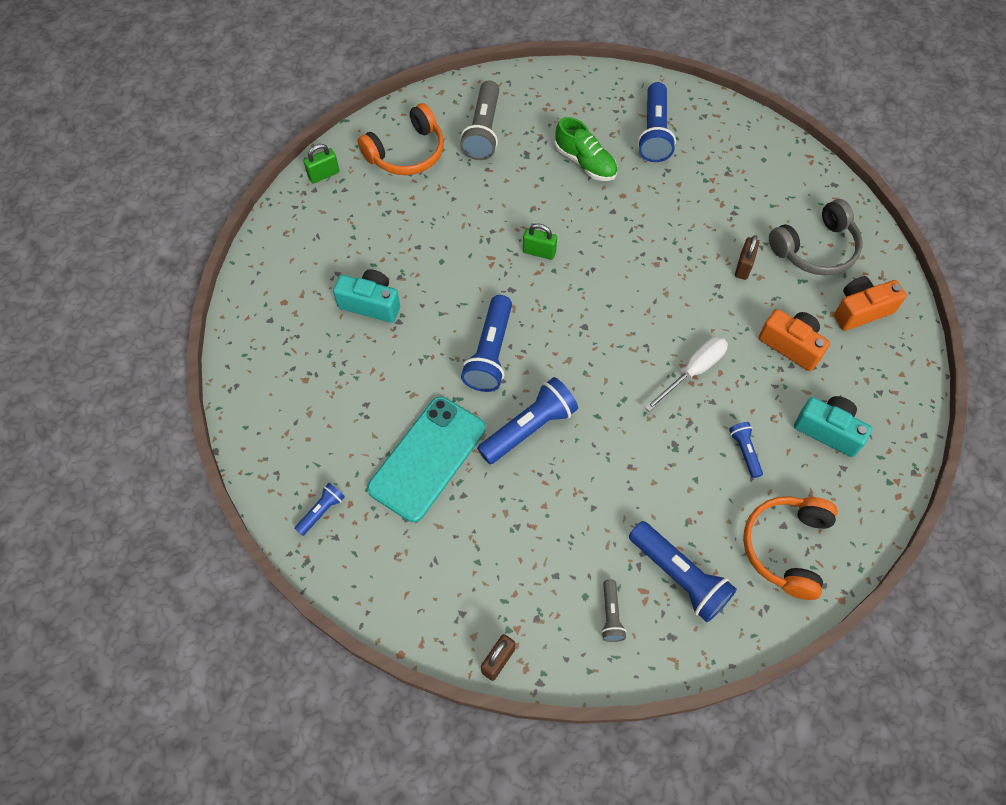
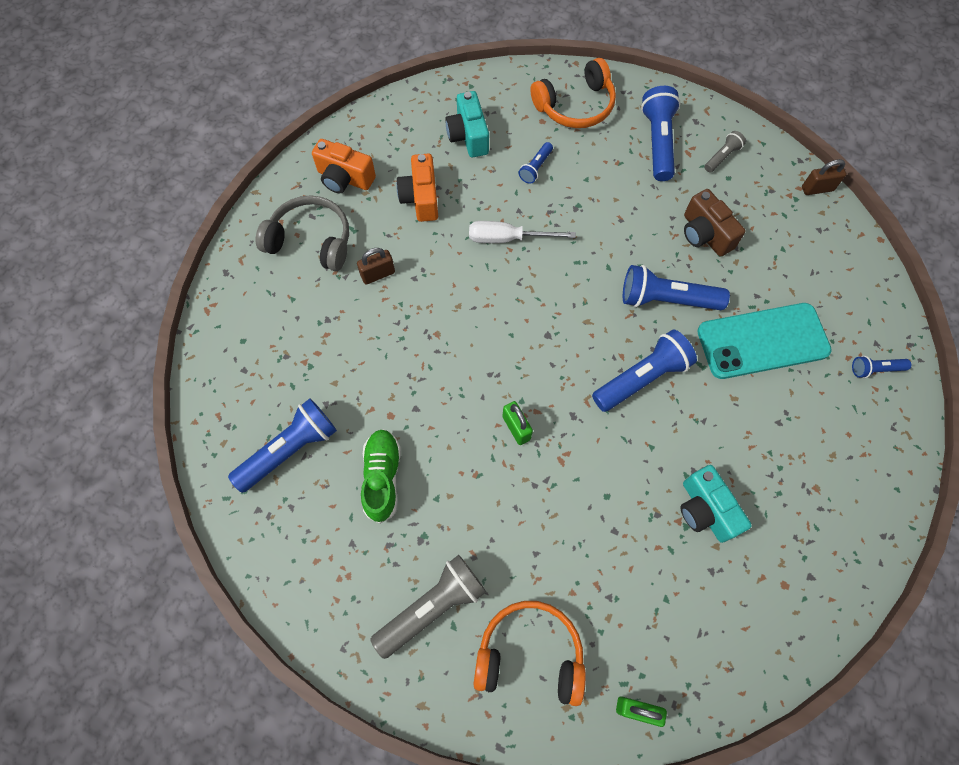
camera: 135 degrees left, 5 degrees up
none -> brown camera [684,189,746,257]

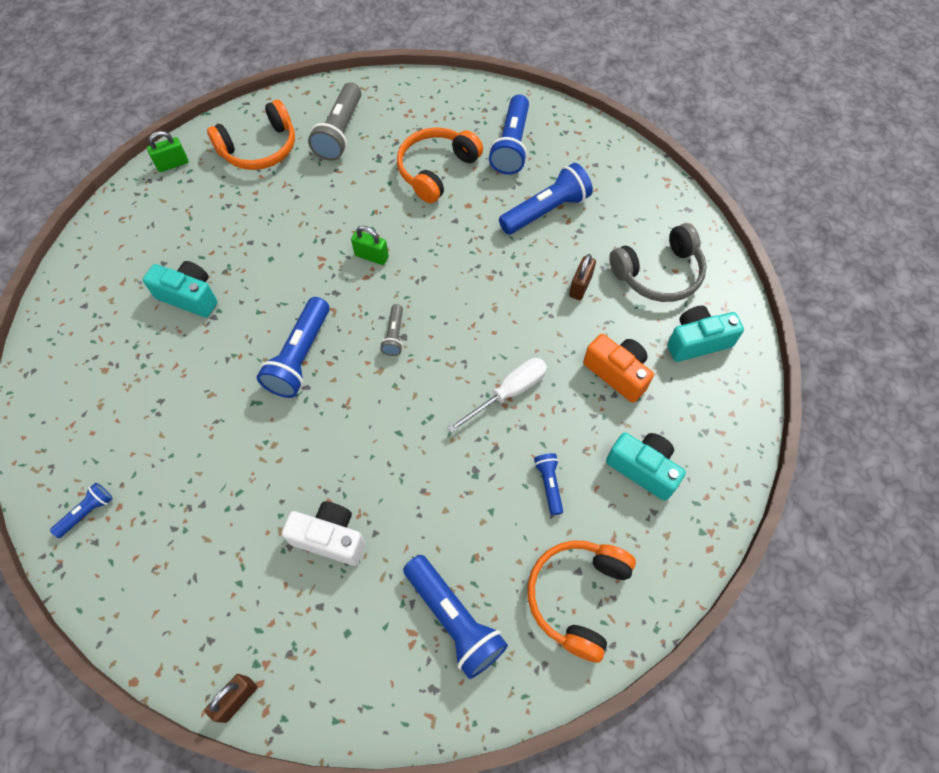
camera: 140 degrees right, 5 degrees down
orange camera [312,139,376,194] -> turquoise camera [667,306,744,362]
green shoe [361,429,401,524] -> orange headphones [397,128,483,203]
blue flashlight [623,265,730,310] -> blue flashlight moved to [499,163,593,235]
brown camera [684,189,746,257] -> white camera [282,502,365,566]
turquoise phone [697,303,832,379] -> none
grey flashlight [705,131,746,173] -> grey flashlight moved to [380,304,403,356]

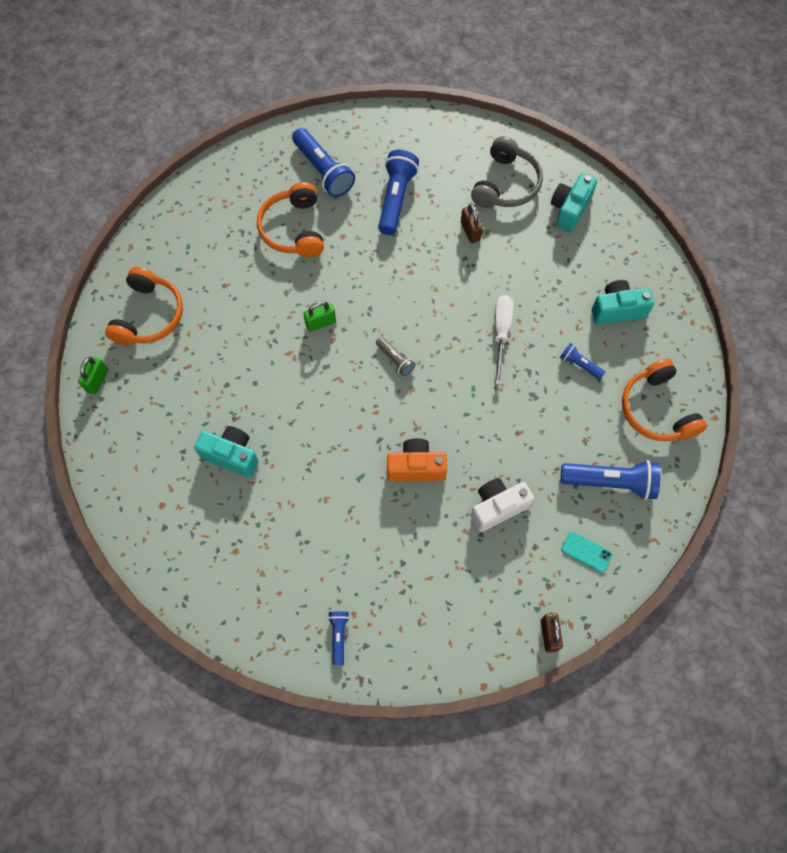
camera: 45 degrees left, 5 degrees up
turquoise camera [142,261,217,318] -> turquoise camera turned 45 degrees clockwise [194,426,259,477]
blue flashlight [257,297,329,398] -> none
grey flashlight [308,82,361,161] -> none
orange camera [583,334,654,403] -> orange camera moved to [387,438,447,482]
none -> turquoise phone [561,532,613,573]

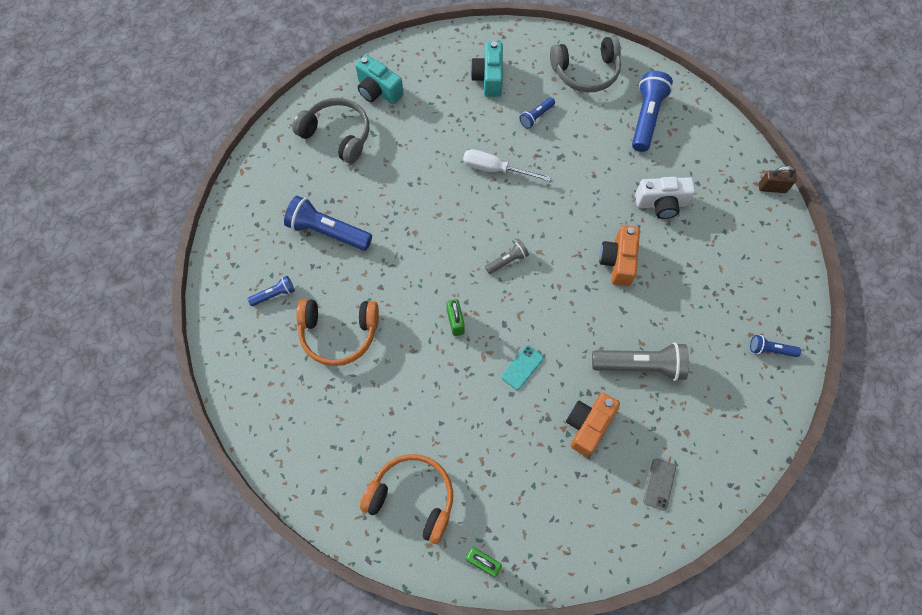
camera: 80 degrees left, 0 degrees up
turquoise camera [194,426,259,477] -> orange camera [566,393,620,457]
blue flashlight [292,128,355,197] -> blue flashlight [248,276,295,306], size x0.52
brown padlock [461,204,483,243] -> none
white camera [471,478,534,532] -> white camera turned 75 degrees counterclockwise [635,177,695,219]
turquoise phone [561,532,613,573] -> turquoise phone moved to [501,345,543,390]
orange headphones [622,359,707,441] -> grey headphones [550,36,621,93]
none -> grey flashlight [592,342,689,381]
none -> grey phone [643,459,676,510]

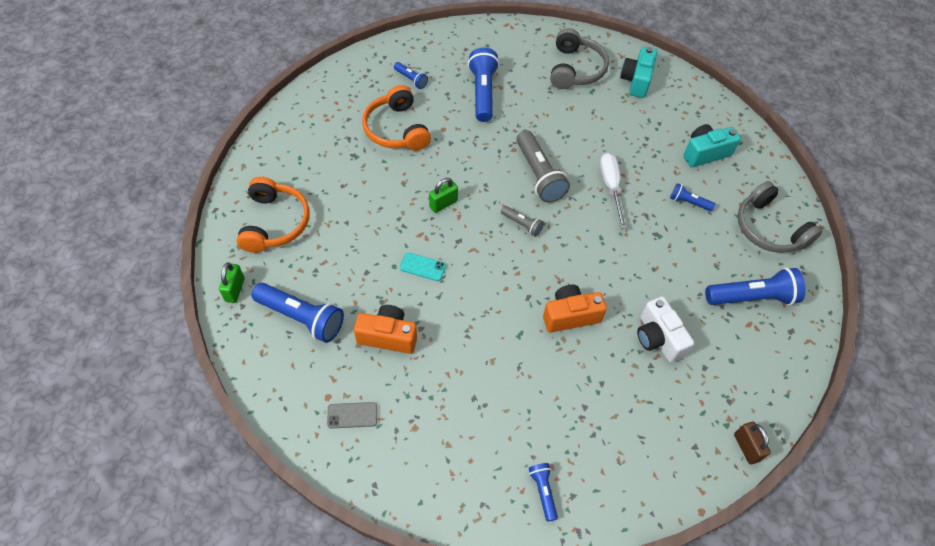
camera: 65 degrees right, 10 degrees down
grey flashlight [592,342,689,381] -> grey flashlight moved to [517,130,570,202]
none -> blue flashlight [252,283,344,343]

